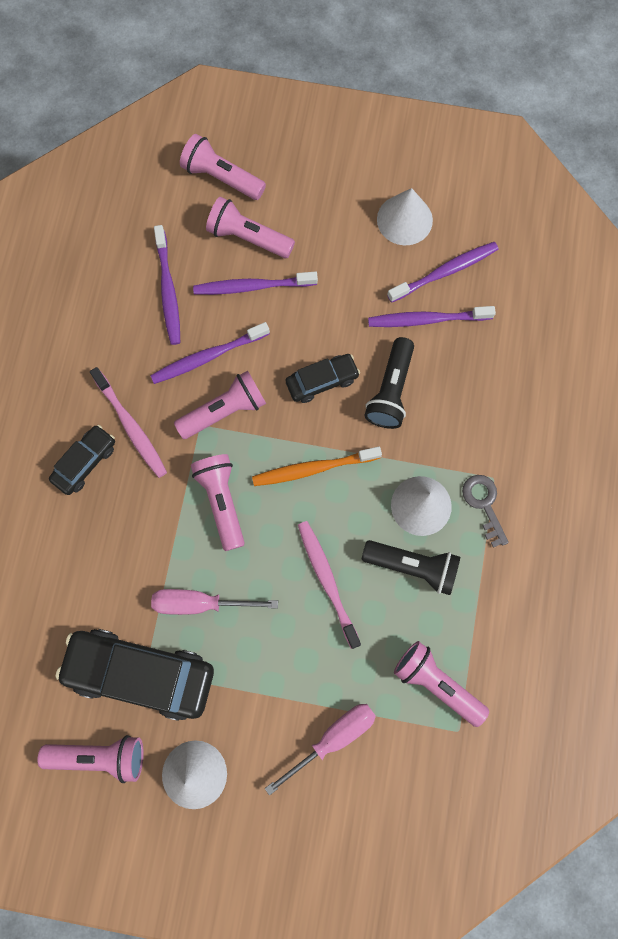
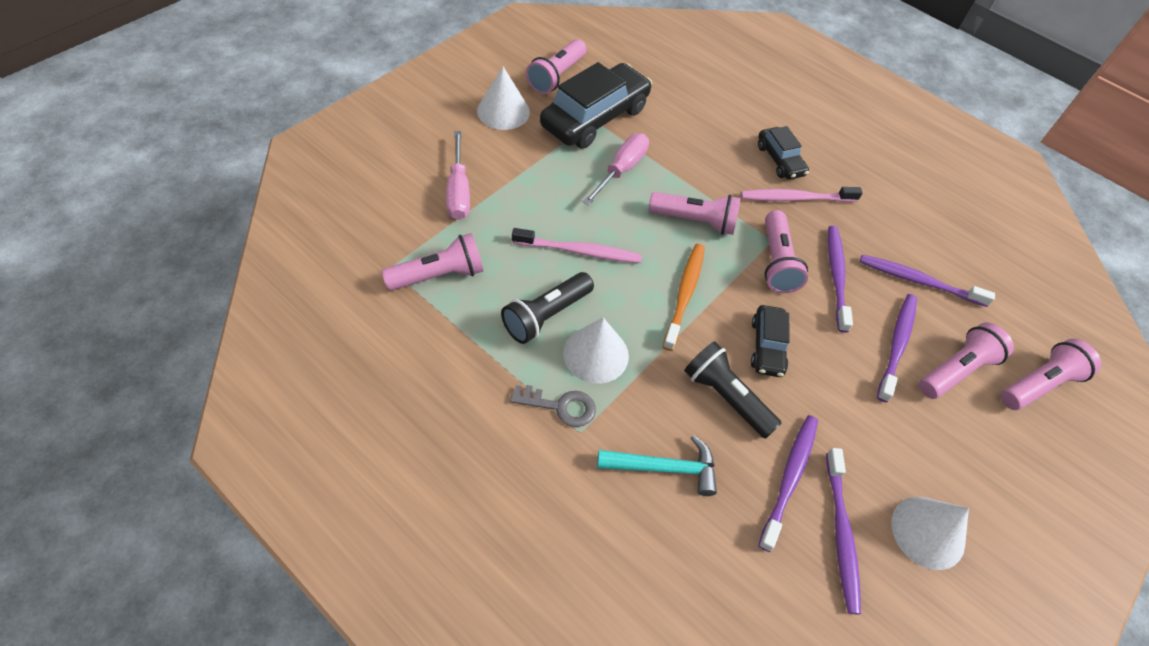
camera: 115 degrees right, 20 degrees down
none -> turquoise hammer [597,435,717,496]

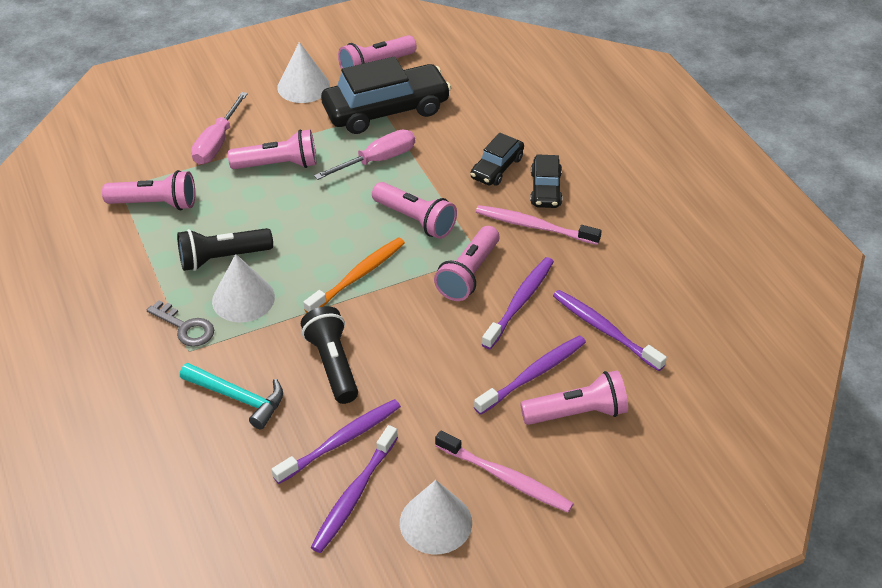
camera: 30 degrees right, 10 degrees down
pink toothbrush [512,228,642,263] -> pink toothbrush moved to [435,431,574,513]
black car [751,305,789,377] -> black car moved to [470,133,524,186]
pink flashlight [1001,339,1101,410] -> pink flashlight moved to [228,129,316,169]

